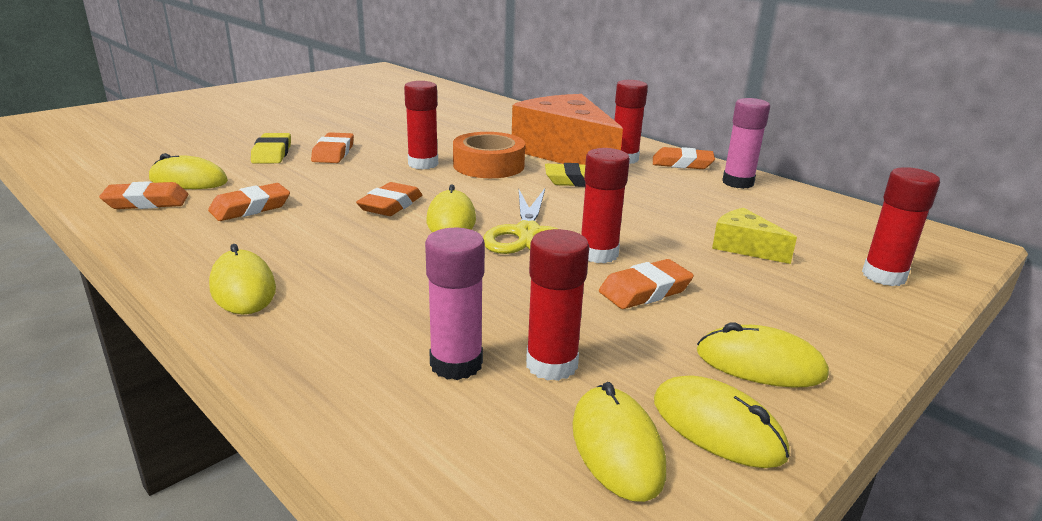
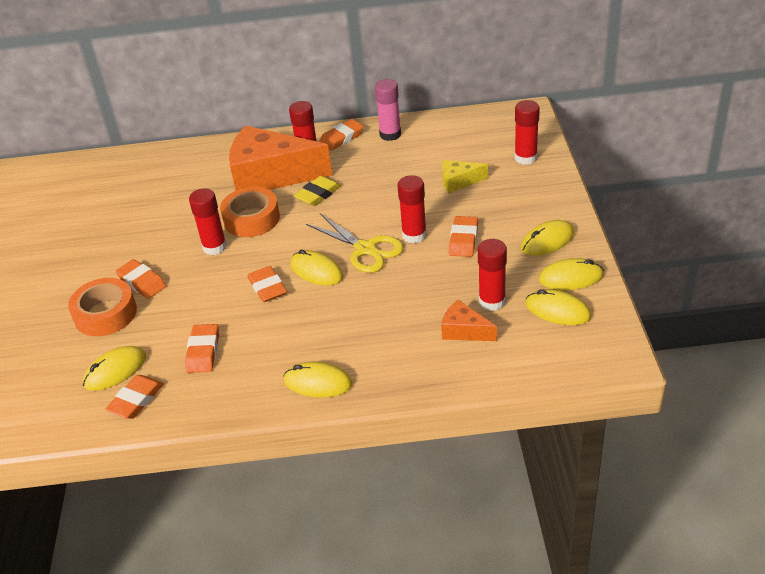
camera: 45 degrees left, 15 degrees up
yellow eraser [251,133,291,163] -> orange tape [68,278,137,336]
pink glue stick [425,228,485,380] -> orange cheese [441,300,497,341]

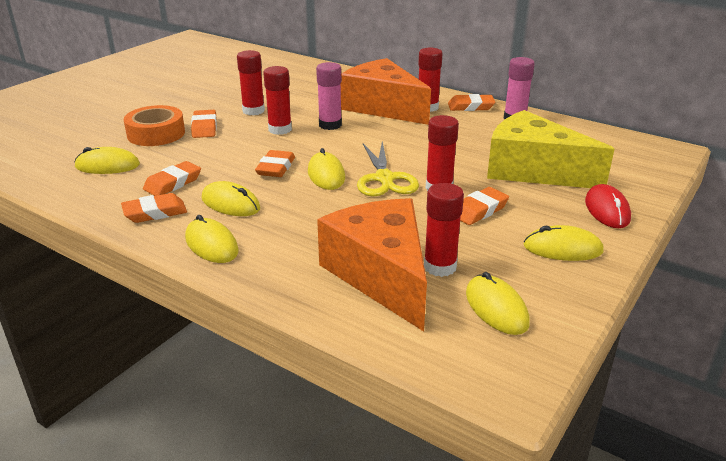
camera: 35 degrees right, 10 degrees down
orange eraser [105,375,164,419] -> orange eraser moved to [121,193,187,223]
orange tape [220,187,280,237] -> pink glue stick [316,62,342,130]
yellow eraser [294,176,341,206] -> none
orange cheese [441,300,497,341] -> orange cheese [317,198,427,331], size x2.19
yellow cheese [442,160,488,193] -> yellow cheese [487,110,614,188], size x2.19
red glue stick [514,100,540,165] -> red glue stick moved to [237,50,265,115]
yellow mouse [539,258,604,290] -> yellow mouse moved to [202,181,260,216]
none -> red mouse [585,184,631,228]

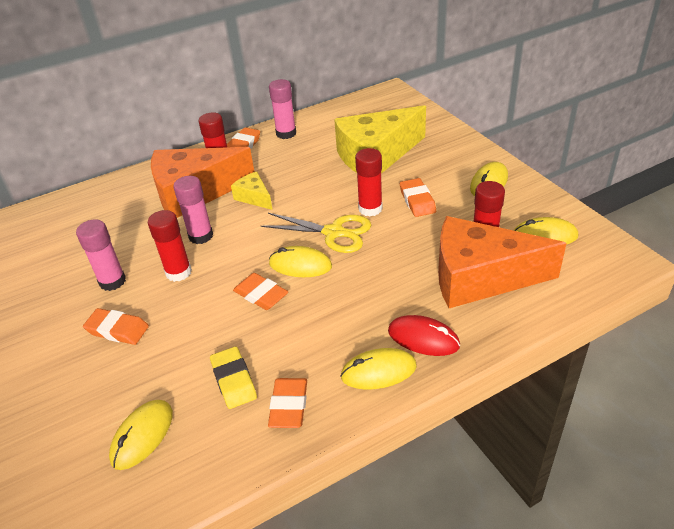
camera: 60 degrees left, 10 degrees up
orange tape [124,105,185,146] -> none
orange eraser [143,161,201,196] -> yellow eraser [210,346,257,409]
yellow mouse [202,181,260,216] -> none
red glue stick [237,50,265,115] -> pink glue stick [76,219,126,291]
red mouse [585,184,631,228] -> red mouse moved to [388,315,460,356]
none -> yellow cheese [231,172,272,210]

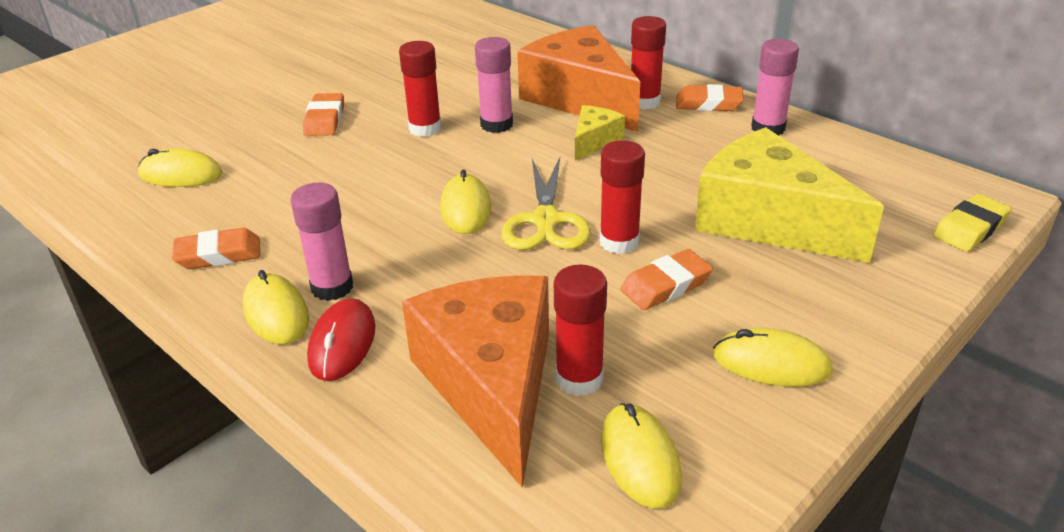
camera: 70 degrees right, 5 degrees down
pink glue stick [76,219,126,291] -> pink glue stick moved to [290,183,353,301]
yellow eraser [210,346,257,409] -> yellow eraser moved to [933,194,1011,252]
orange eraser [233,273,288,310] -> none

